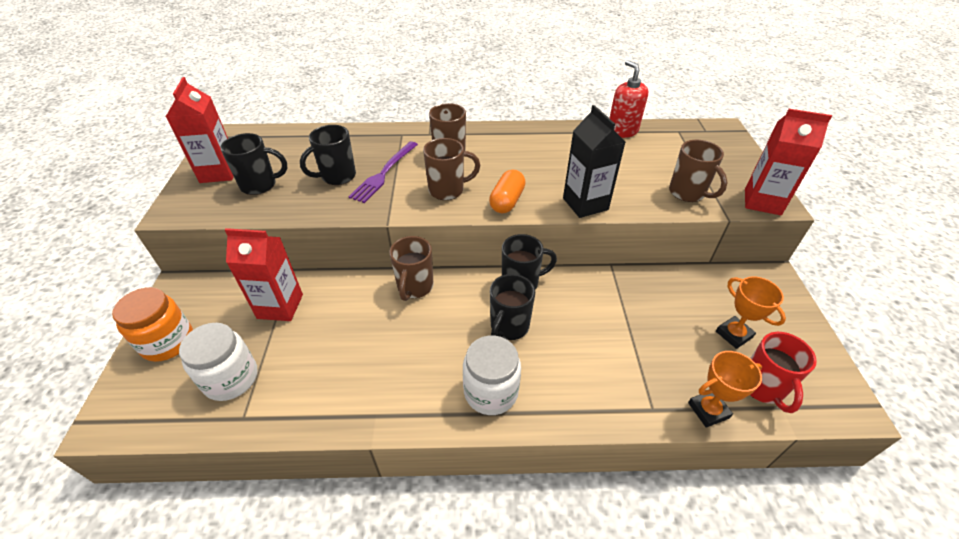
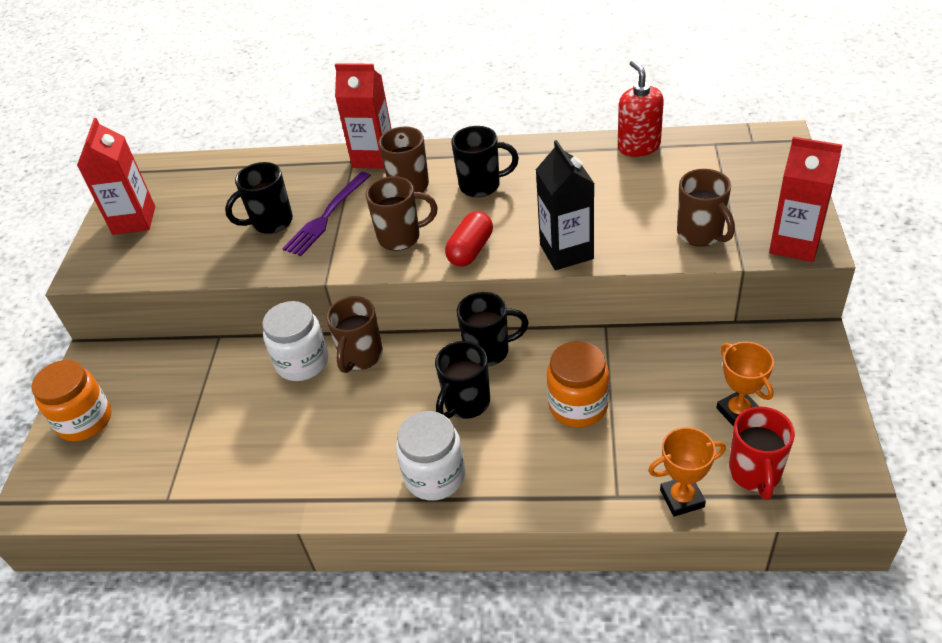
camera: 10 degrees right, 0 degrees up
white jar [179,323,258,401] -> white jar moved to [262,301,328,381]
black mug [220,133,287,195] -> black mug moved to [451,126,519,197]
red carton [225,228,303,321] -> red carton moved to [335,64,391,169]
orange capsule [489,170,526,213] -> red capsule [445,211,493,267]
none -> orange jar [547,341,609,427]

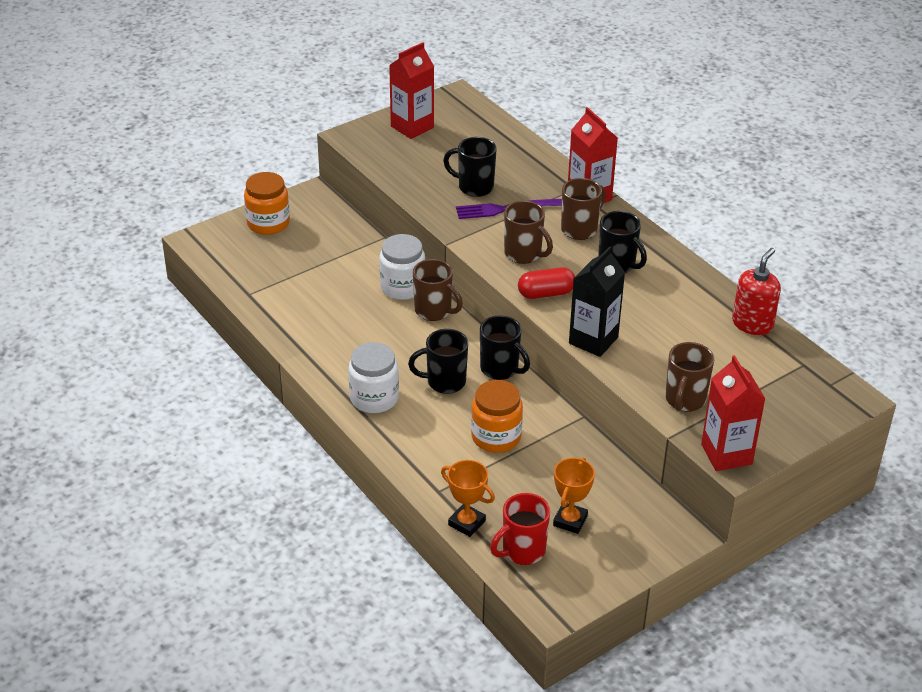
camera: 45 degrees right, 5 degrees down
brown mug [326,296,383,373] -> brown mug turned 120 degrees counterclockwise [413,259,463,321]

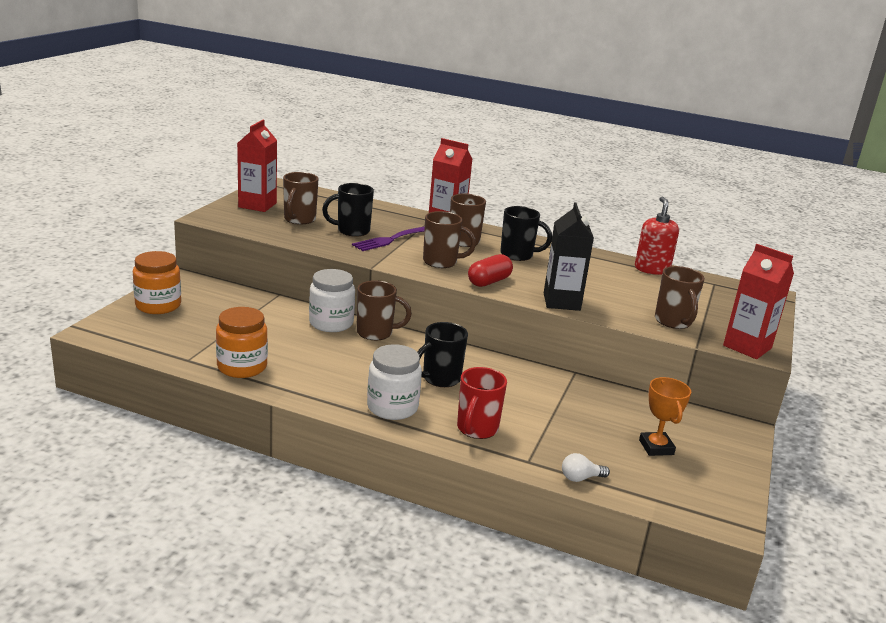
camera: 35 degrees left, 15 degrees down
orange trophy [441,460,495,537] -> white light bulb [562,453,610,482]
orange jar [471,380,523,453] -> orange jar moved to [216,307,268,378]
black mug [480,315,530,380] -> none
red mug [490,493,550,565] -> red mug moved to [457,367,507,439]
none -> brown mug [283,172,319,224]

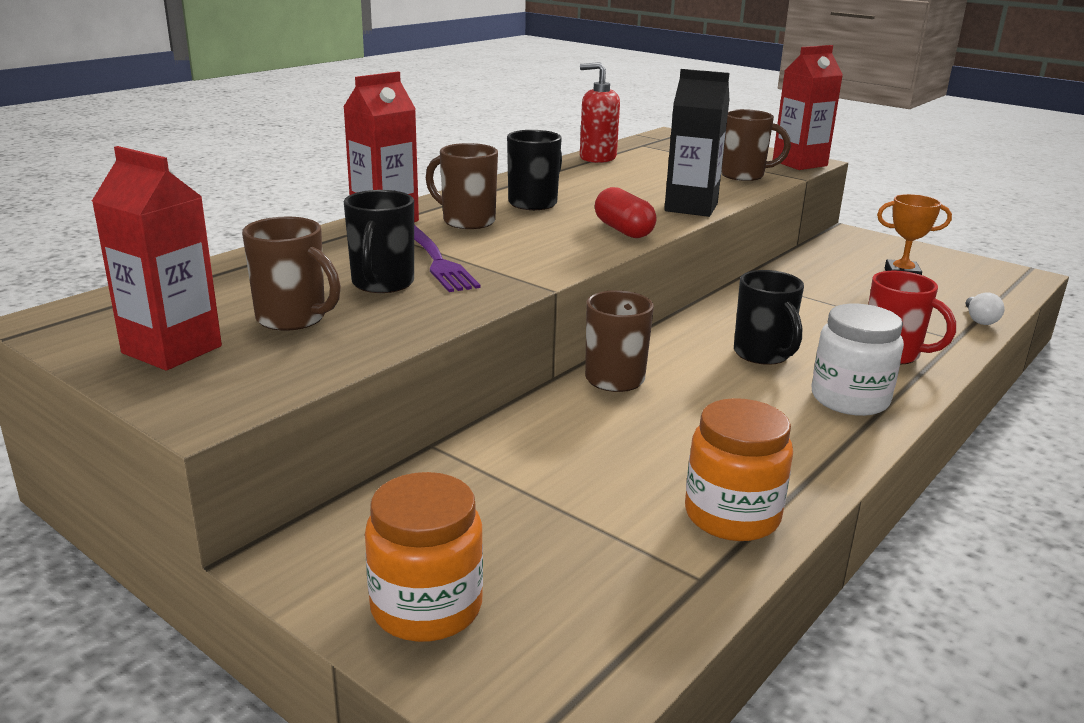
camera: 70 degrees left, 0 degrees up
white jar [309,269,355,332] -> none
brown mug [423,211,476,268] -> none

